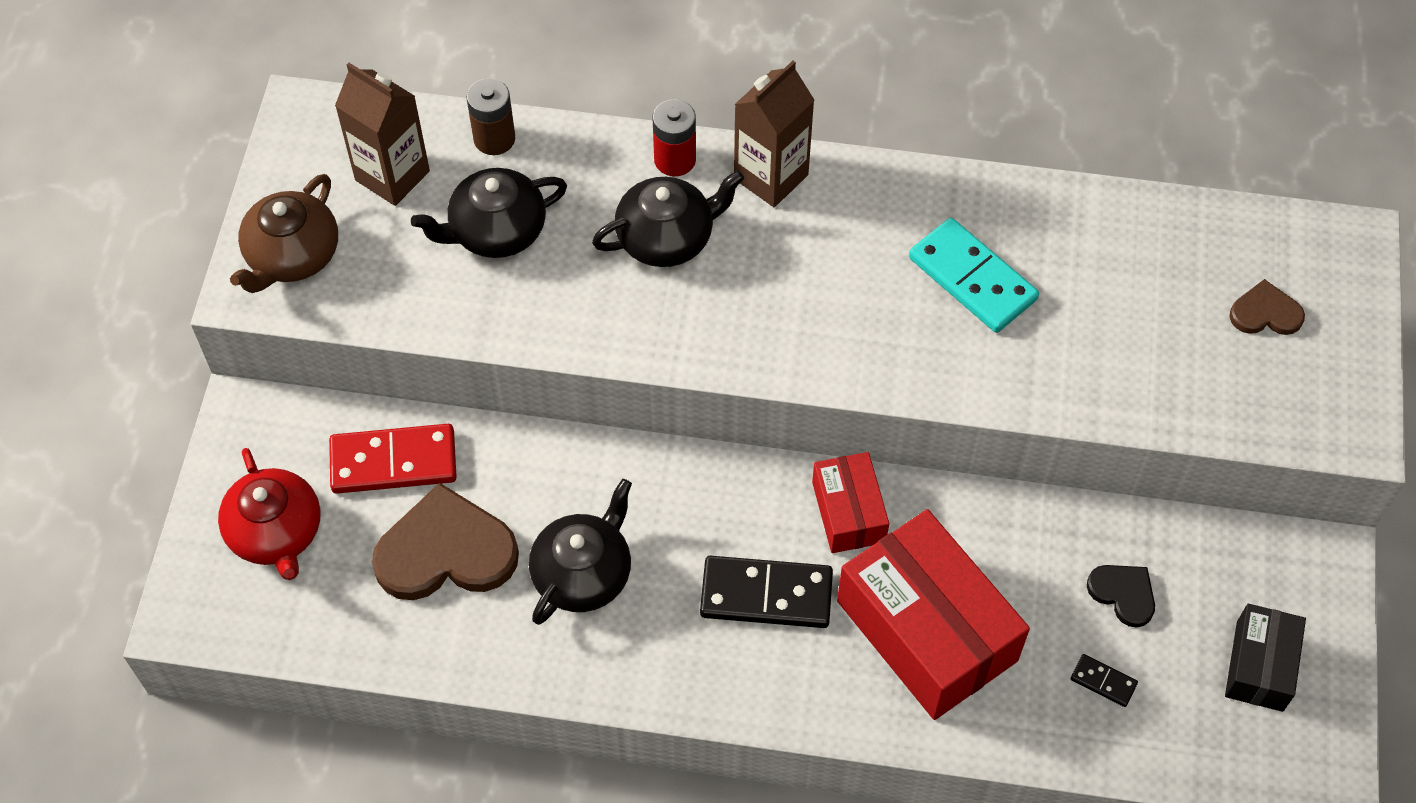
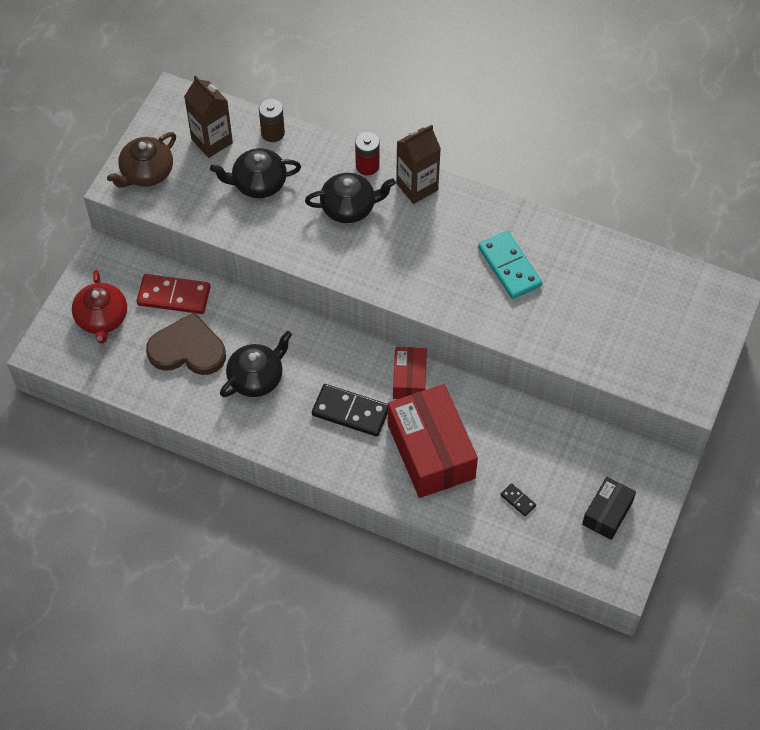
camera: 15 degrees right, 0 degrees up
black heart [1087,565,1155,628] -> none
brown heart [1229,279,1305,335] -> none

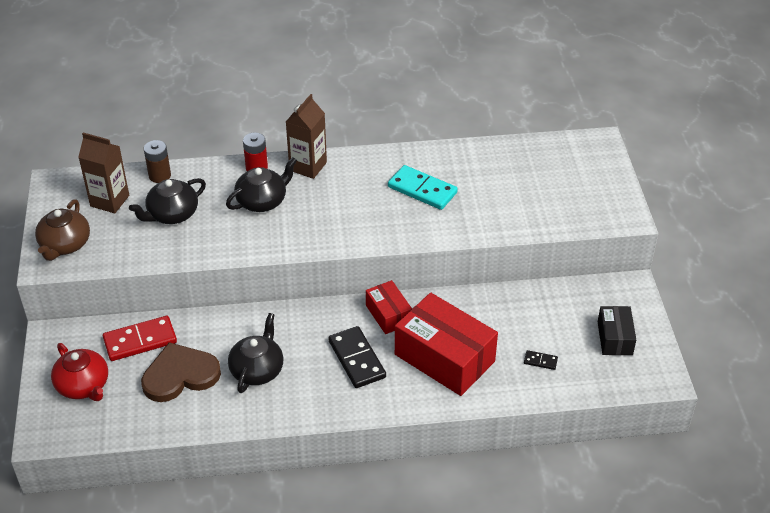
camera: 30 degrees left, 15 degrees down
black domino [312,384,388,437] -> black domino turned 75 degrees clockwise [328,326,386,388]

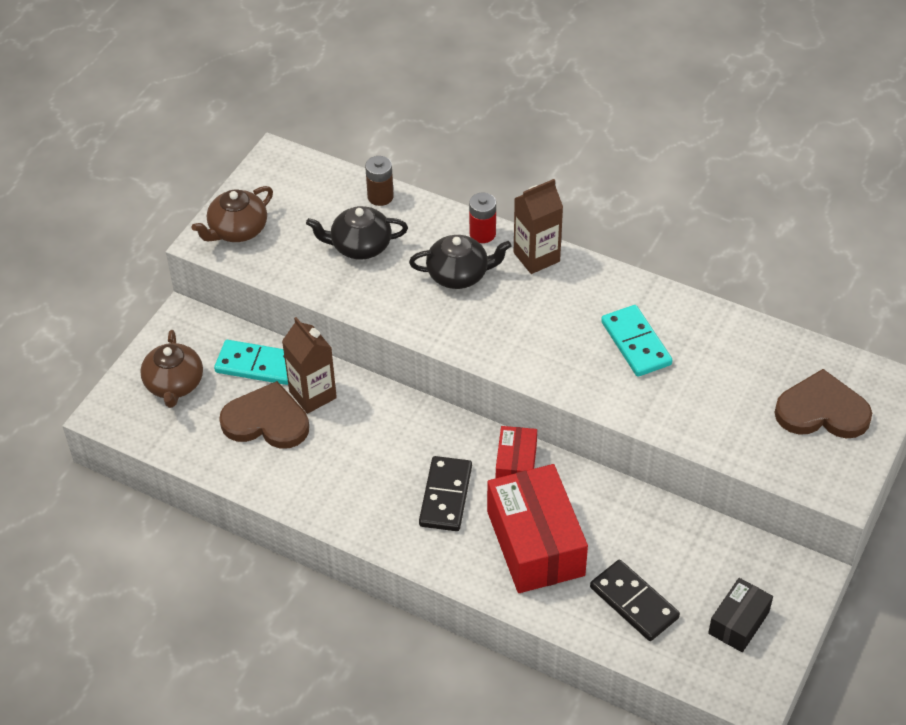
camera: 35 degrees right, 5 degrees up
red teapot [51,343,108,401] -> brown teapot [140,330,203,408]
brown carton [78,132,129,213] -> brown carton moved to [282,317,337,414]
red domino [103,316,177,361] -> turquoise domino [214,340,288,385]
black teapot [228,313,284,393] -> none
black domino [524,350,558,370] -> black domino [590,560,680,641], size x2.16
none -> brown heart [774,369,872,439]

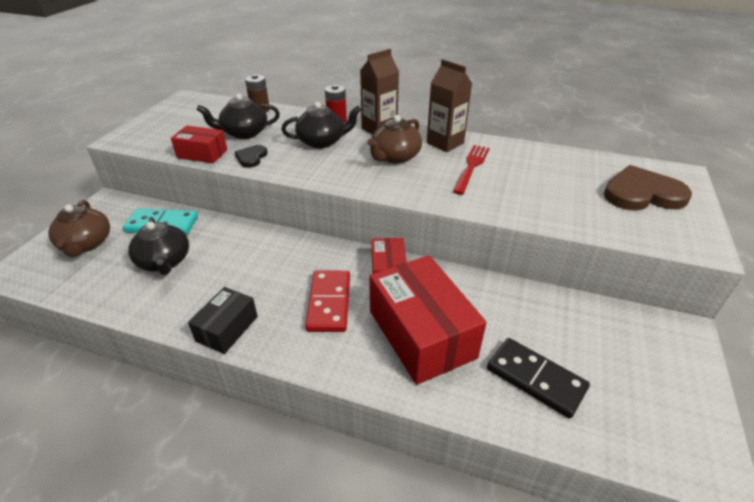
camera: 10 degrees left, 10 degrees down
brown teapot [192,186,273,242] -> brown teapot moved to [367,115,422,164]
brown heart [219,381,309,449] -> black teapot [128,217,189,275]
brown carton [282,317,337,414] -> brown carton moved to [427,59,472,152]
black domino [419,456,472,531] -> red domino [305,271,350,332]
turquoise domino [601,305,672,377] -> red fork [453,145,490,195]
black box [708,578,773,652] -> black box moved to [188,287,258,354]
none -> red box [171,126,227,163]
none -> black heart [235,145,267,168]

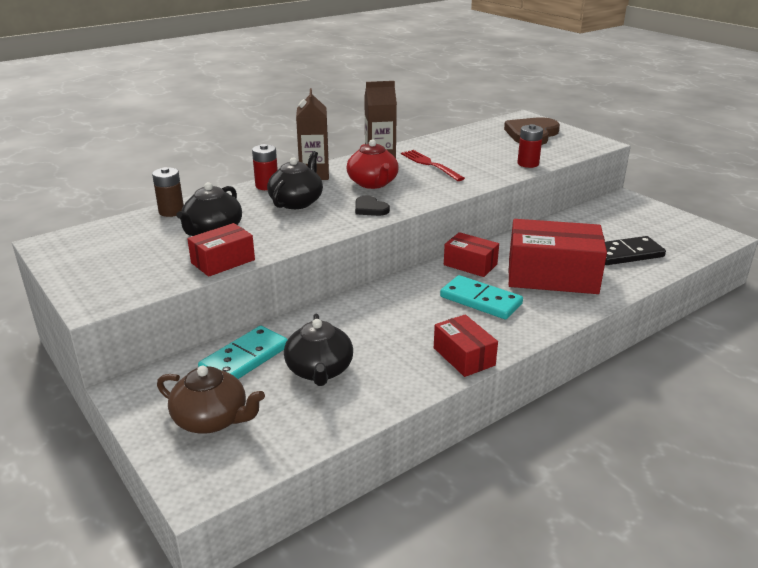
camera: 55 degrees left, 10 degrees down
black teapot [128,217,189,275] -> black teapot turned 75 degrees clockwise [284,314,353,386]
black box [188,287,258,354] -> red box [434,314,498,377]
black heart [235,145,267,168] -> black heart moved to [355,195,390,216]
red domino [305,271,350,332] -> turquoise domino [440,275,523,319]
brown teapot [367,115,422,164] -> red teapot [346,139,399,189]
none -> red battery [517,124,543,168]

